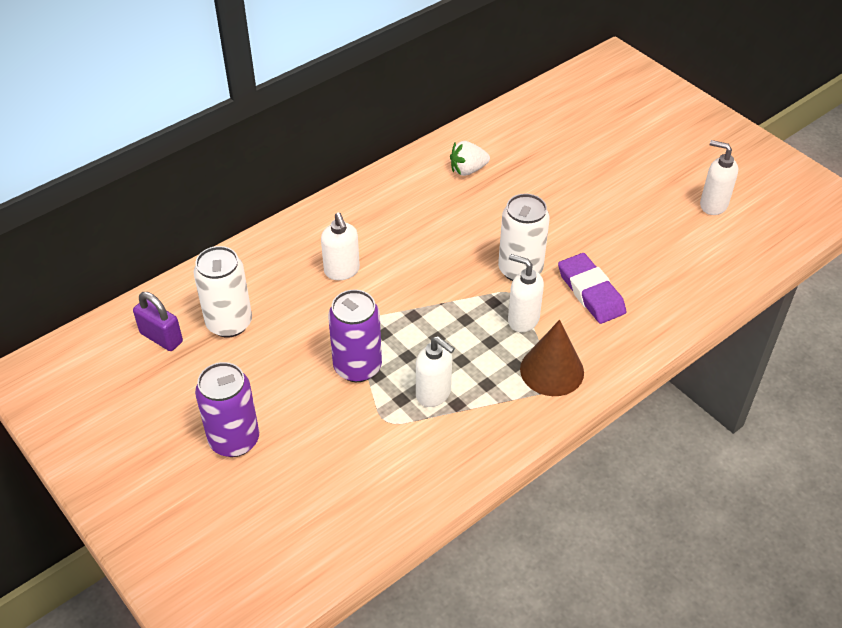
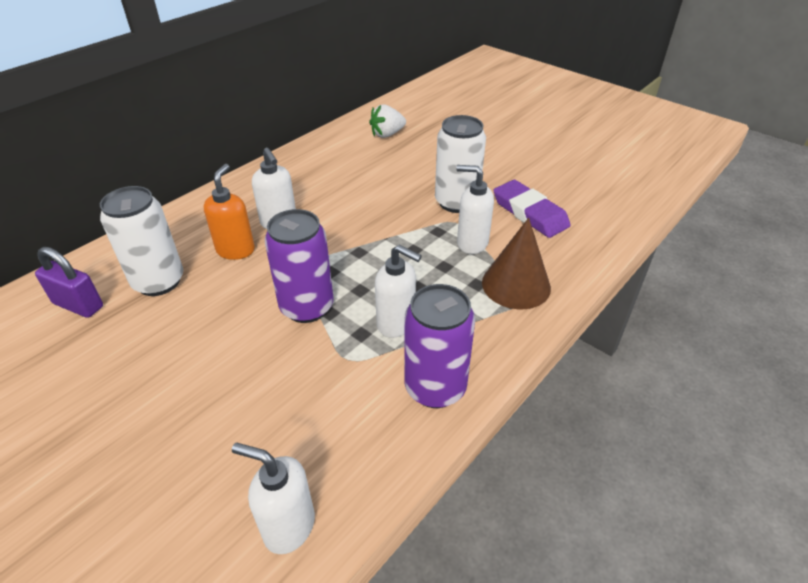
camera: 10 degrees left, 5 degrees down
purple can [195,362,259,457] -> purple can moved to [405,284,475,408]
white soap dispenser [700,140,738,215] -> white soap dispenser moved to [232,443,315,554]
none -> orange soap dispenser [204,164,255,260]

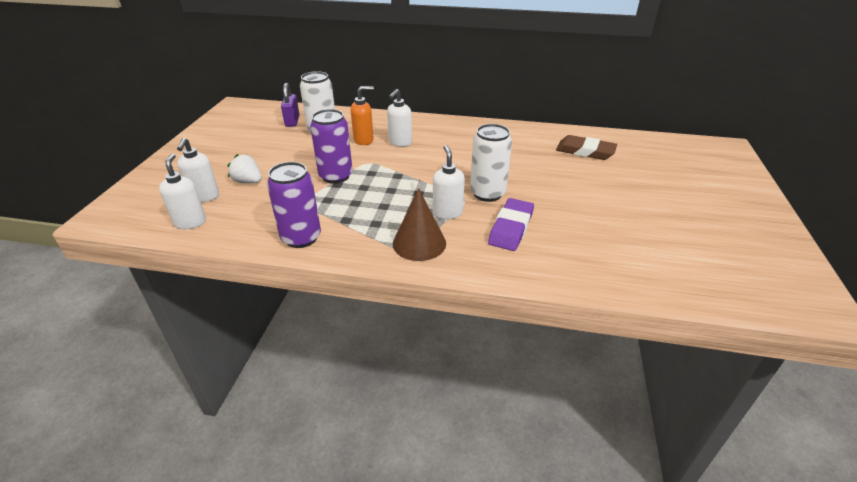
camera: 60 degrees right, 5 degrees down
white strawberry [369,104,406,138] -> white strawberry moved to [227,154,262,183]
white soap dispenser [375,244,422,338] -> white soap dispenser moved to [177,138,219,202]
none -> brown eraser [556,135,617,160]

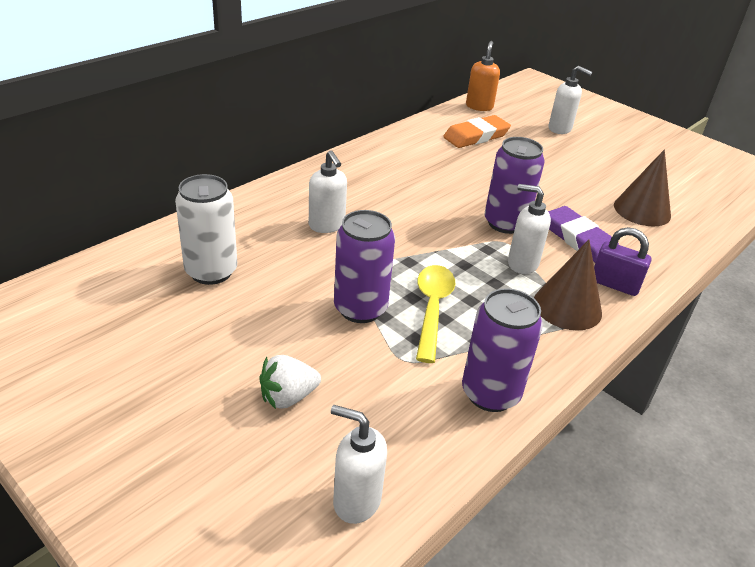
camera: 60 degrees left, 0 degrees up
white soap dispenser [177,138,219,202] -> white soap dispenser moved to [548,66,592,134]
purple padlock [281,83,299,127] -> purple padlock moved to [594,227,652,296]
orange soap dispenser [351,86,374,145] -> orange soap dispenser moved to [466,41,500,111]
white can [470,124,512,202] -> purple can [485,137,544,234]
brown eraser [556,135,617,160] -> orange eraser [443,115,511,148]
none -> yellow spoon [416,265,456,363]
none -> brown cone [614,149,671,226]

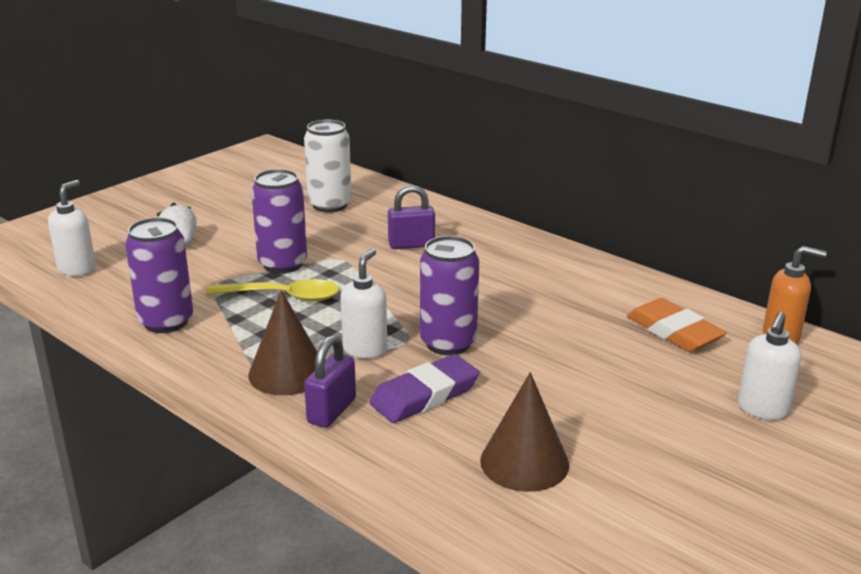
camera: 90 degrees right, 10 degrees down
white soap dispenser [309,150,347,233] -> purple padlock [388,185,435,249]

